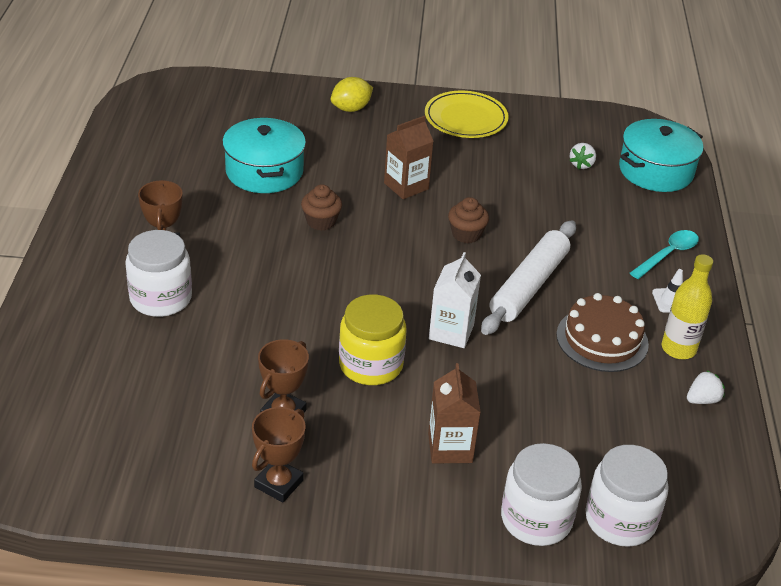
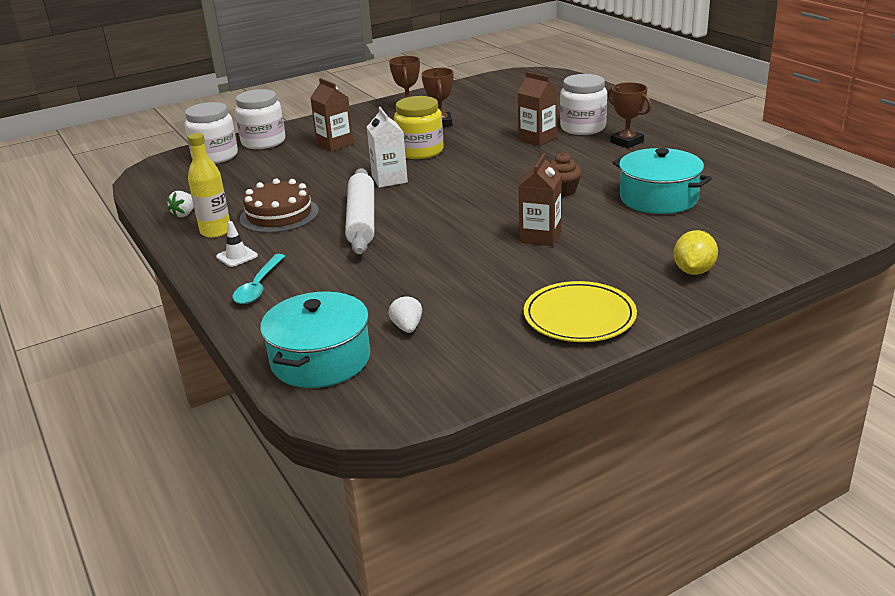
camera: 150 degrees right, 10 degrees down
brown cupcake [448,197,489,243] -> none
none -> brown carton [517,72,557,146]

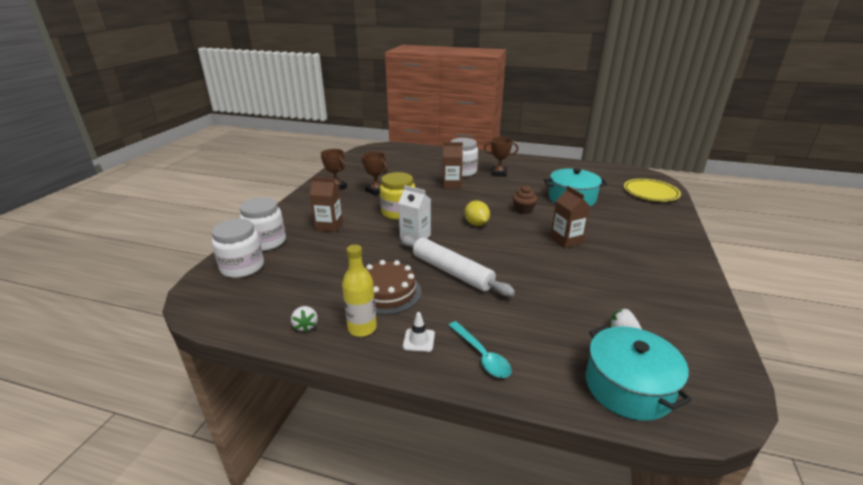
camera: 45 degrees left, 0 degrees up
yellow plate [524,281,637,342] -> yellow plate moved to [624,179,681,202]
yellow lemon [674,230,718,275] -> yellow lemon moved to [464,200,490,226]

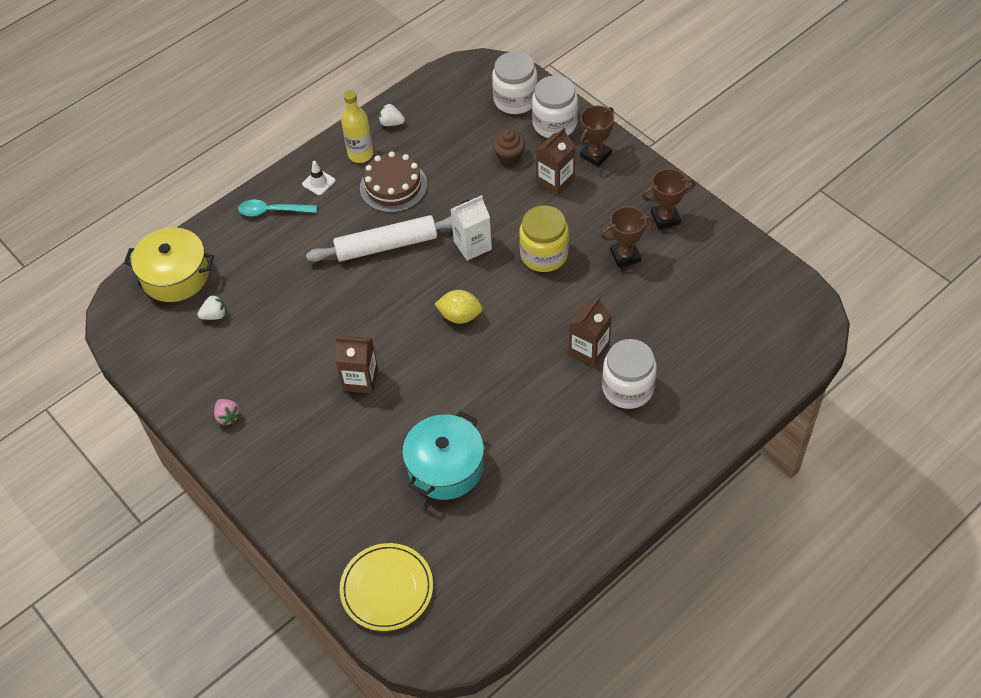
camera: 125 degrees right, 25 degrees up
brown trophy [484,137,519,177] -> brown trophy moved to [580,105,614,167]
brown cupcake [512,185,538,214] -> brown cupcake moved to [493,129,525,164]
turquoise pot [586,325,692,421] -> yellow pot [124,227,214,302]
none -> pink strawberry [214,399,241,426]

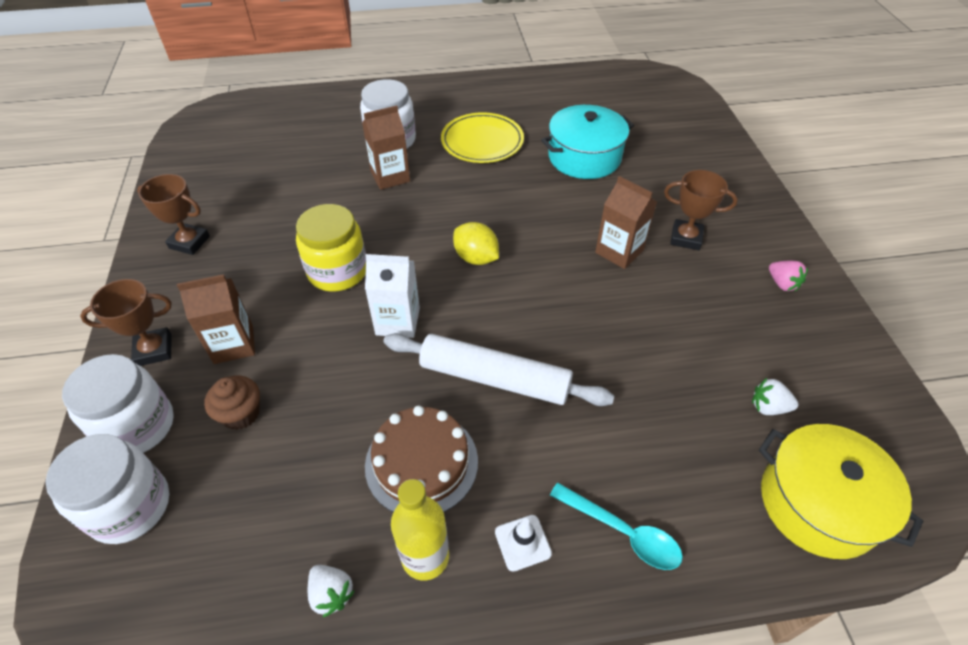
camera: 150 degrees left, 5 degrees down
pink strawberry [214,399,241,426] -> pink strawberry turned 150 degrees clockwise [769,261,808,291]
yellow plate [340,543,433,631] -> yellow plate moved to [441,112,524,163]
brown trophy [600,206,655,268] -> brown trophy moved to [664,170,738,250]

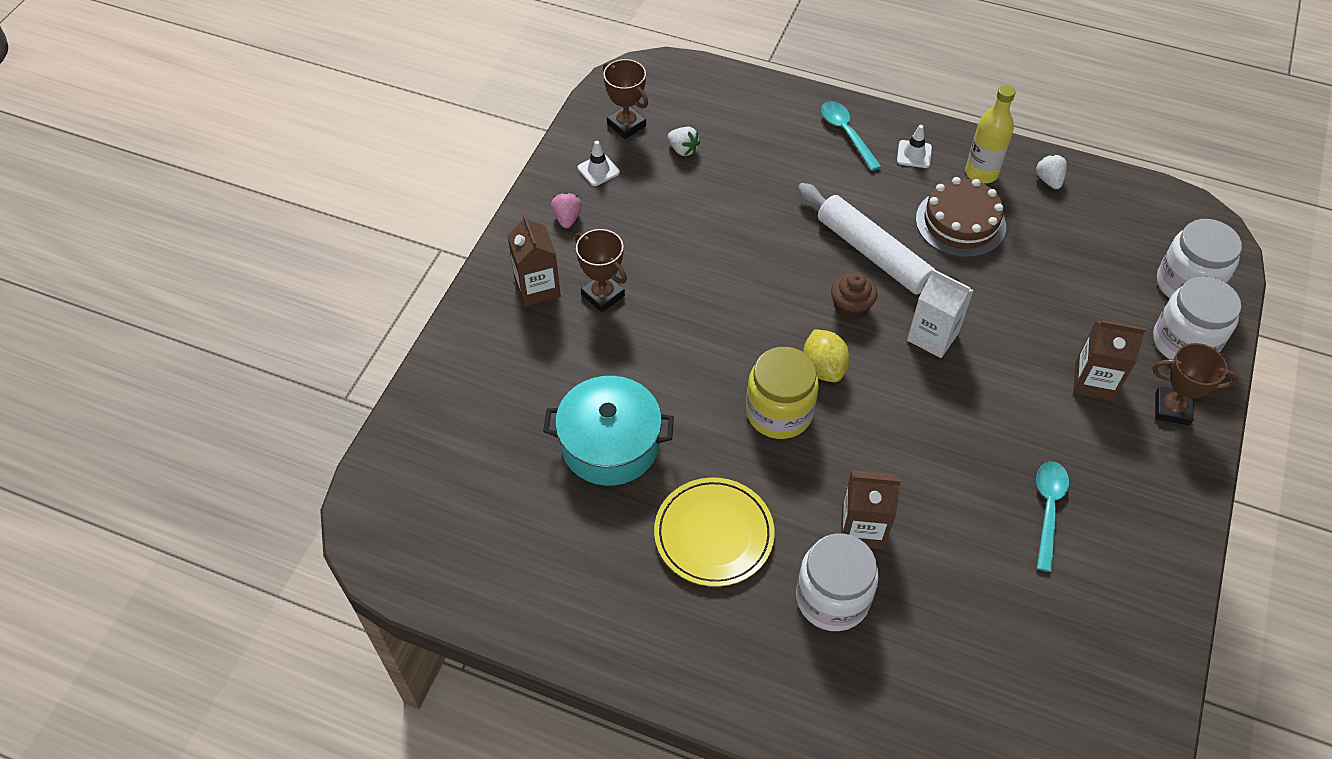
camera: 150 degrees left, 5 degrees up
brown trophy [137,174,210,255] -> brown trophy moved to [603,59,648,139]
brown cupcake [204,376,260,430] -> brown cupcake moved to [831,272,877,320]
yellow jar [296,204,366,292] -> yellow jar moved to [746,347,819,439]
brown carton [595,176,657,269] -> brown carton moved to [507,214,561,307]
yellow pot [759,424,923,559] -> none
none -> white traffic cone [578,141,620,186]
none -> turquoise spoon [1036,462,1069,572]

